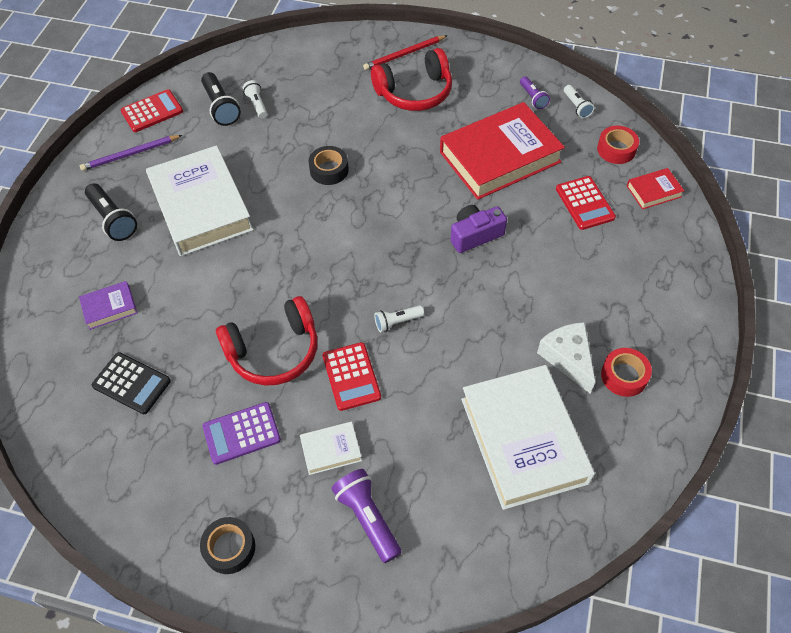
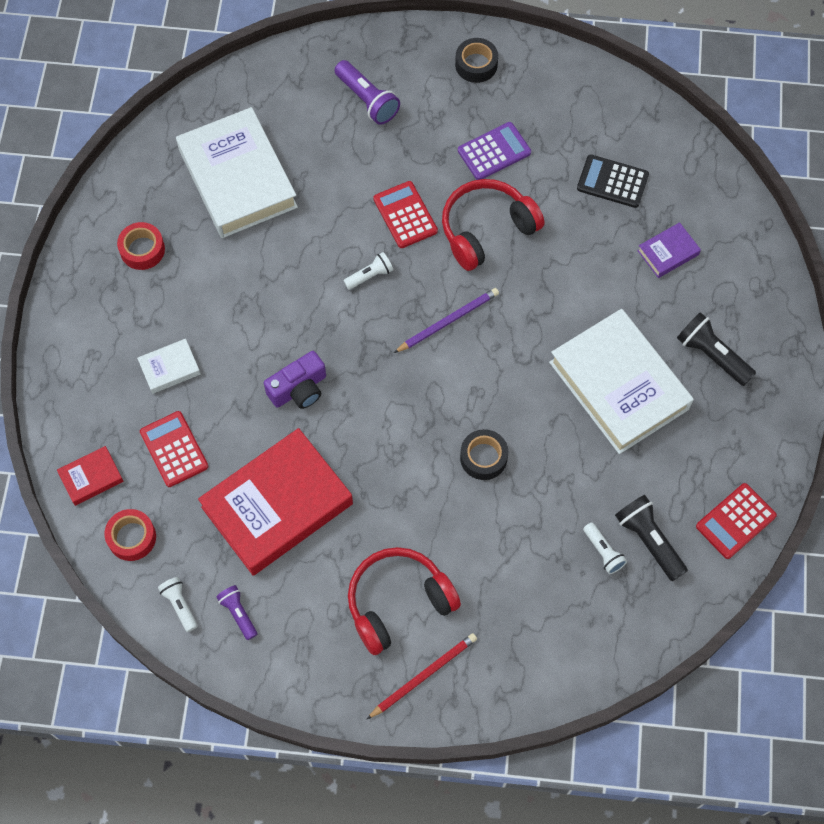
camera: 170 degrees right, 10 degrees up
purple pencil [80,135,182,171] -> purple pencil moved to [394,288,499,353]
white book [300,422,362,475] -> white book moved to [137,339,201,394]
white cheese [537,322,595,394] -> none

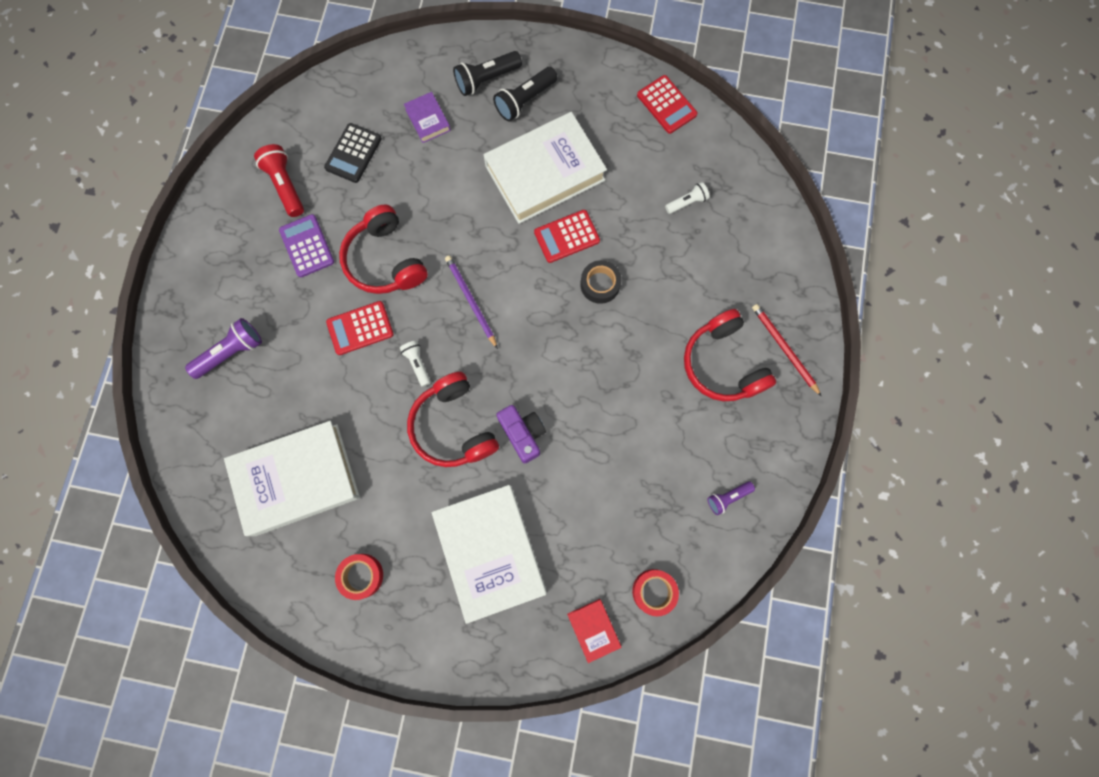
camera: 85 degrees left, 10 degrees up
white book [137,339,201,394] -> white book [431,485,547,624], size x2.29
red calculator [140,411,208,487] -> red calculator moved to [534,210,600,263]
white flashlight [158,577,197,632] -> none
red book [198,428,353,576] -> none
black tape [455,38,498,83] -> none
black flashlight [615,495,688,581] -> black flashlight moved to [453,51,522,96]
none -> red flashlight [254,144,304,217]
none -> red headphones [407,372,499,467]

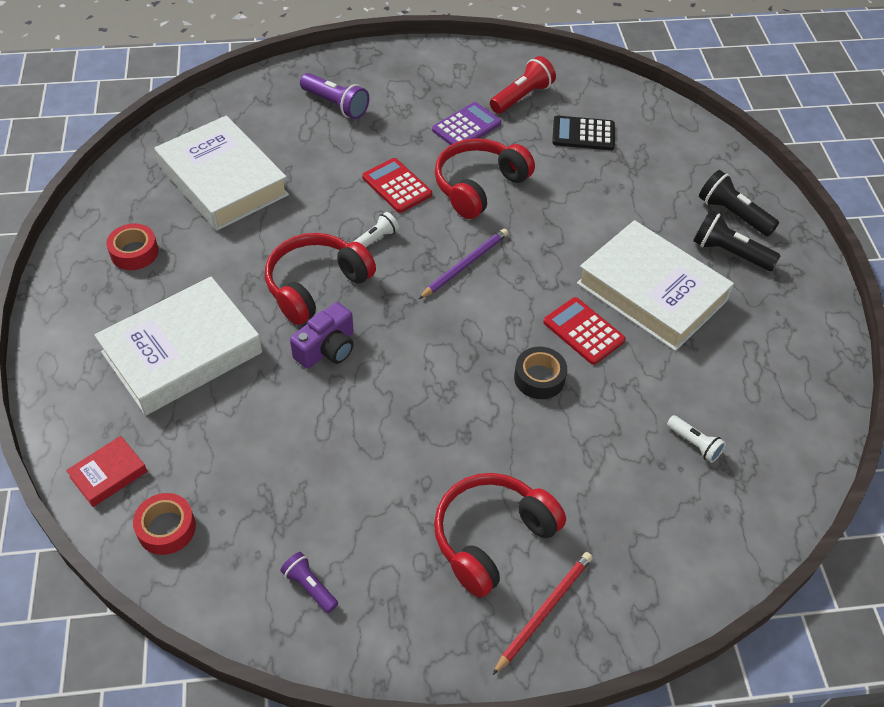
camera: 70 degrees right, 25 degrees down
purple book [404,92,451,143] -> none
red calculator [637,75,698,134] -> none

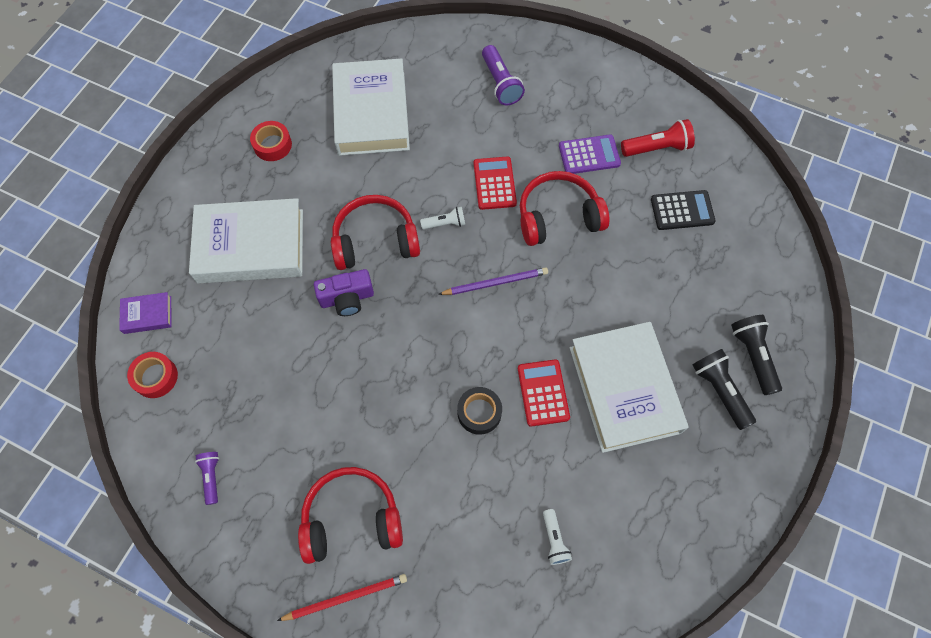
camera: 35 degrees right, 15 degrees up
red book [66,436,147,507] -> purple book [119,292,172,334]
black calculator [552,116,615,150] -> black calculator turned 135 degrees clockwise [651,190,716,230]

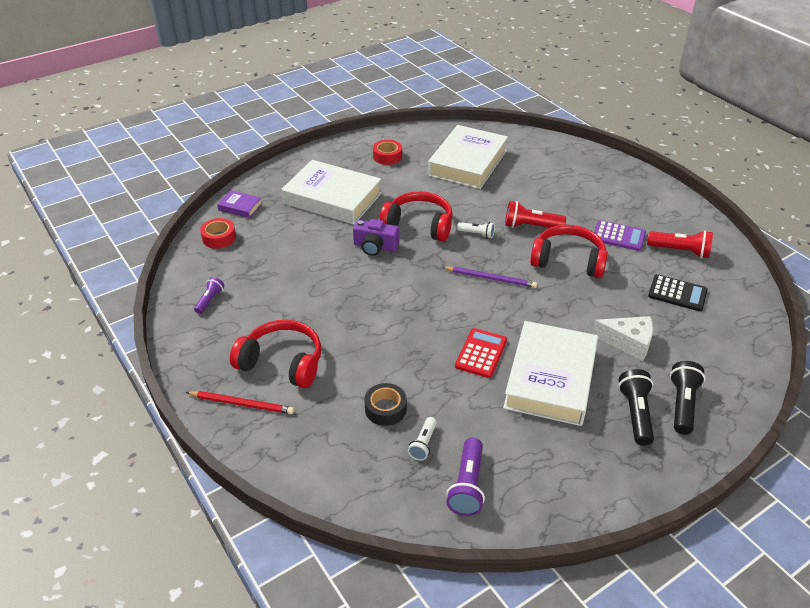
camera: 30 degrees right, 25 degrees down
black tape [457,387,502,435] -> black tape moved to [365,383,407,426]
red calculator [474,157,517,210] -> red flashlight [505,201,566,228]
purple flashlight [482,45,525,105] -> purple flashlight moved to [446,438,485,516]
none -> white cheese [592,316,653,361]

